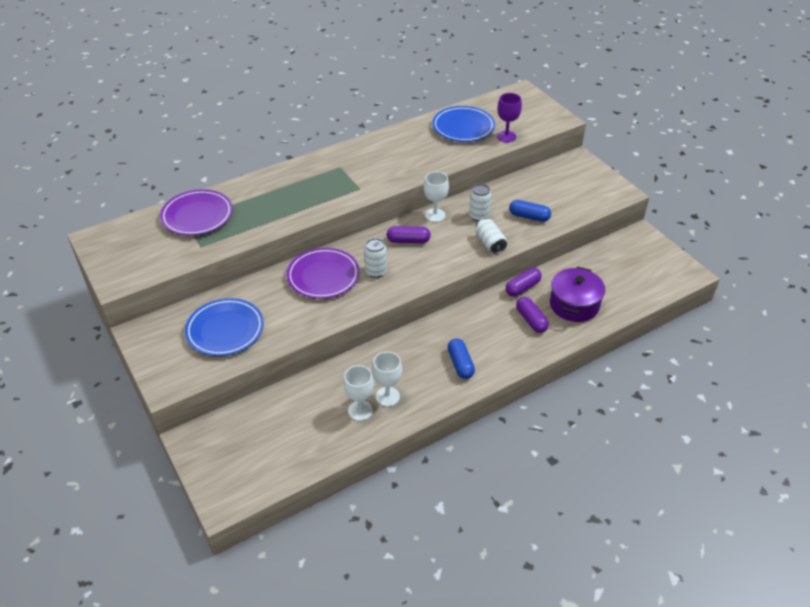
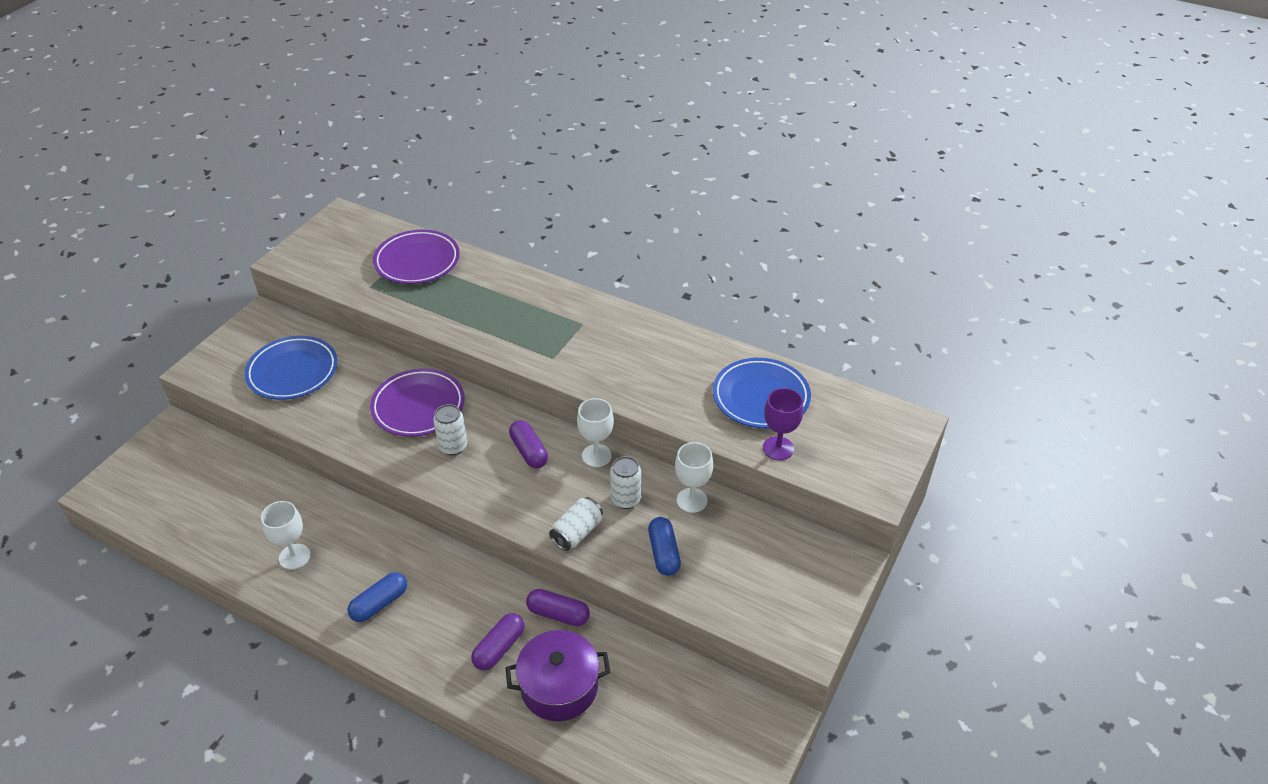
camera: 60 degrees right, 0 degrees up
white goblet [343,365,374,421] -> white goblet moved to [675,442,713,513]

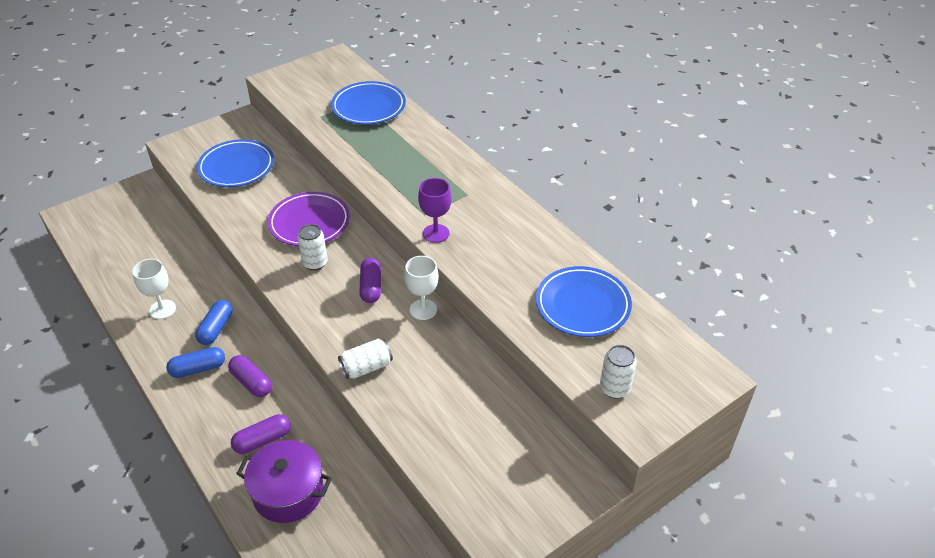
camera: 25 degrees right, 0 degrees up
purple plate [373,230,460,284] -> blue plate [331,81,406,125]
purple capsule [526,589,590,626] -> purple capsule moved to [228,355,272,397]
white can [610,456,641,509] -> white can moved to [600,345,637,399]
blue capsule [648,517,681,576] -> blue capsule moved to [195,300,233,345]
white goblet [675,442,713,513] -> none
purple goblet [763,388,803,460] -> purple goblet moved to [418,178,451,243]

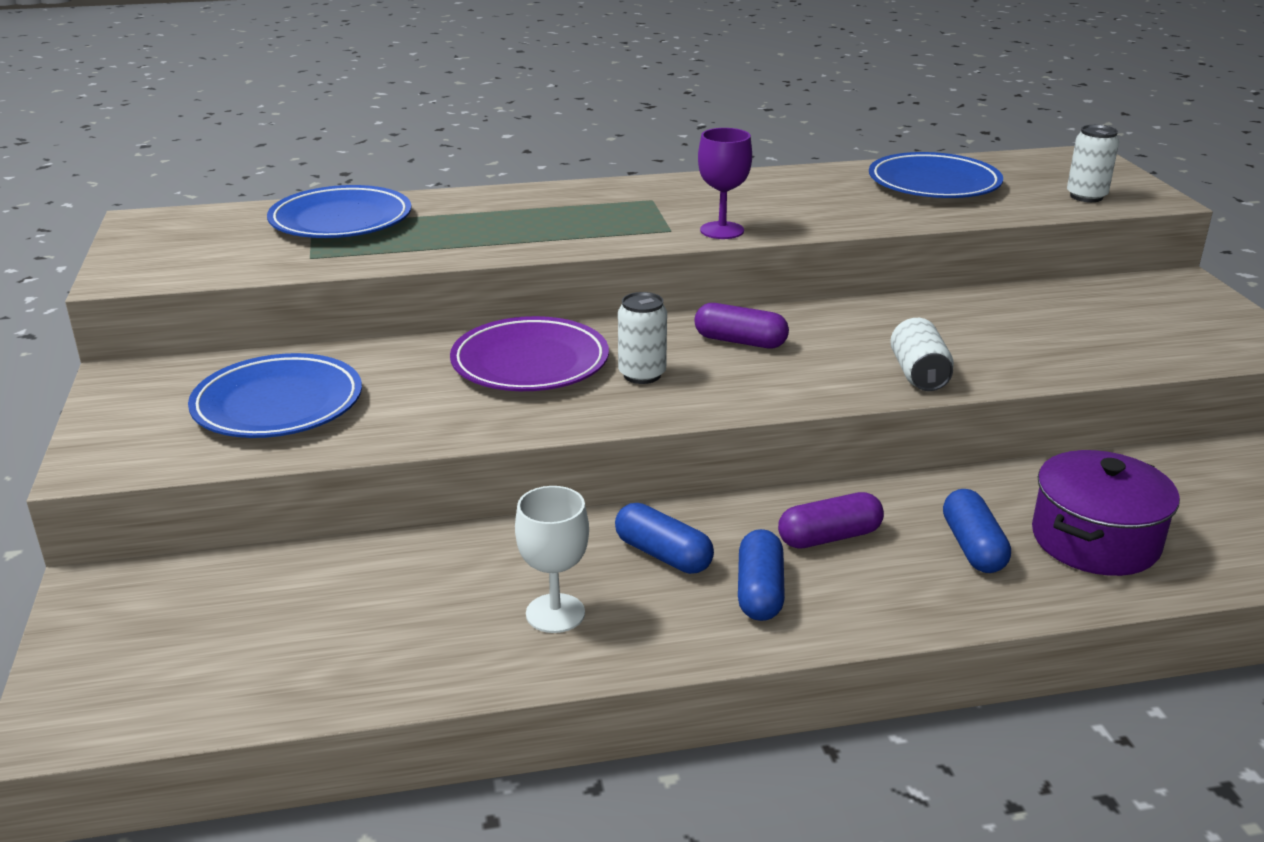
camera: 65 degrees left, 15 degrees down
purple capsule [231,414,291,454] -> blue capsule [943,489,1011,573]
white goblet [404,256,439,320] -> none

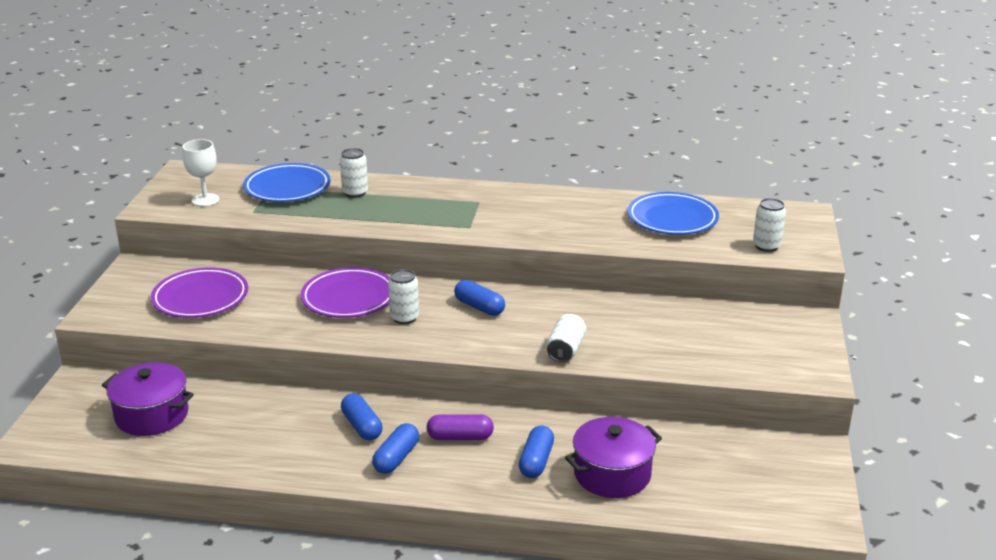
camera: 20 degrees right, 0 degrees up
blue plate [188,353,362,438] -> purple plate [151,267,248,318]
white goblet [515,486,589,633] -> white goblet moved to [183,139,219,206]
purple capsule [694,303,789,348] -> blue capsule [454,280,505,316]
purple goblet [698,128,752,239] -> none
none -> purple pot [102,362,194,436]
none -> white can [340,148,368,198]

